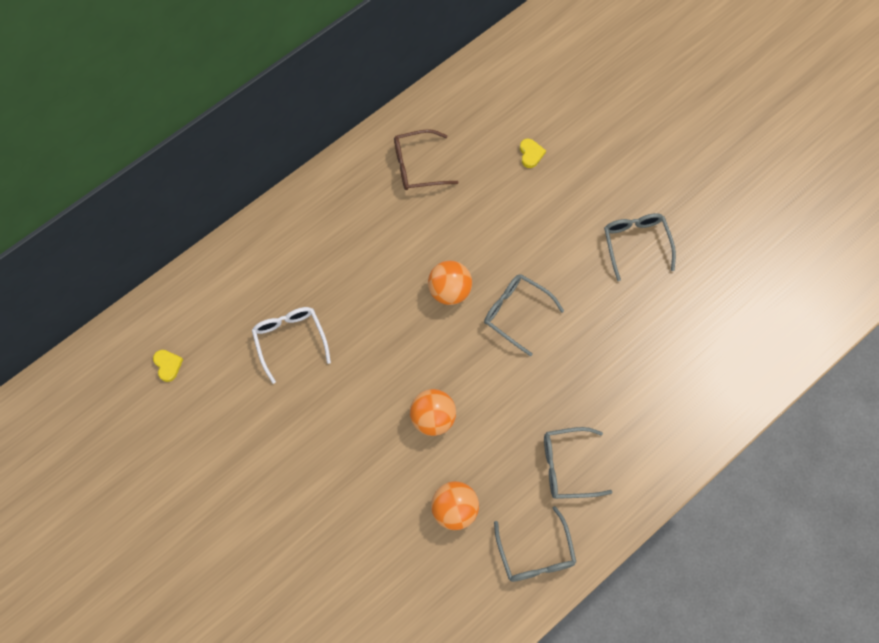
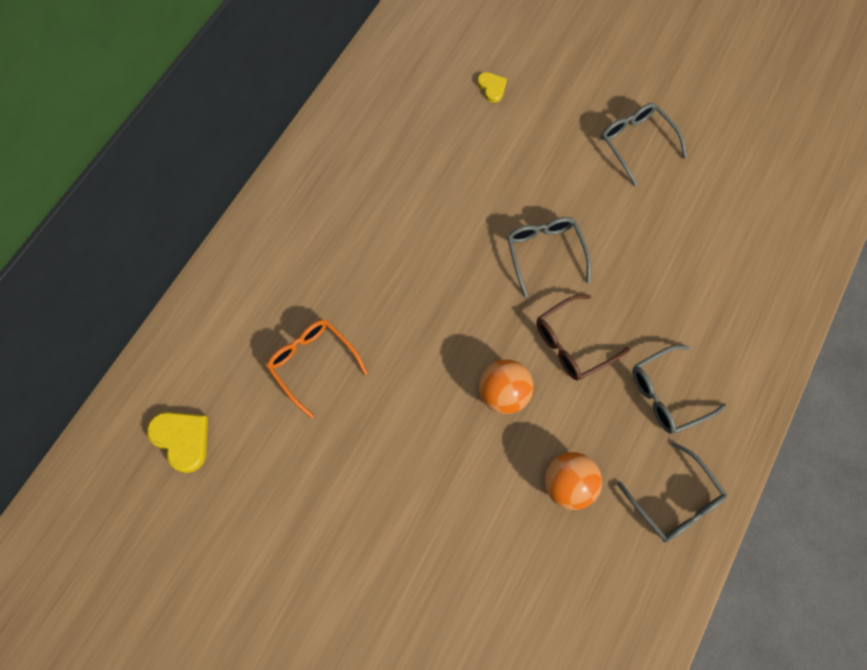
camera: 20 degrees left, 0 degrees up
yellow heart [153,350,183,382] -> yellow heart [147,412,208,473], size x1.68
white glasses [252,307,331,384] -> orange glasses [266,320,368,419]
brown glasses [394,129,459,190] -> brown glasses moved to [536,295,630,381]
orange ball [428,261,472,305] -> none
grey glasses [484,274,564,357] -> grey glasses turned 60 degrees clockwise [507,217,591,298]

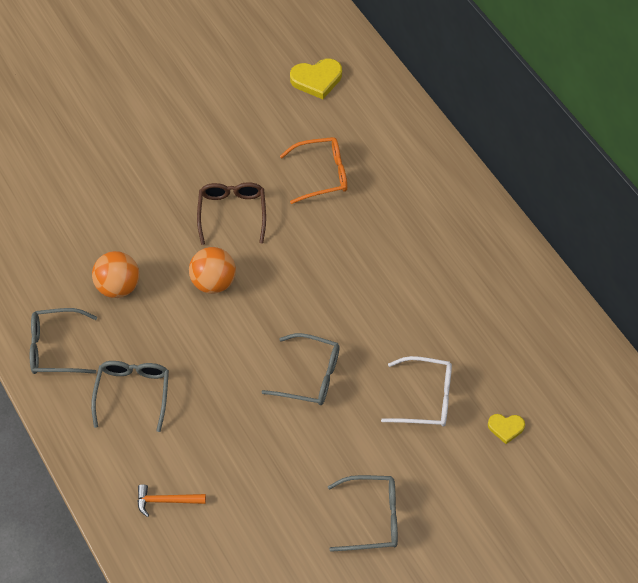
camera: 120 degrees right, 10 degrees down
brown glasses [536,295,630,381] -> brown glasses moved to [197,182,266,245]
none -> orange hammer [137,484,206,517]
none -> white glasses [381,356,452,427]

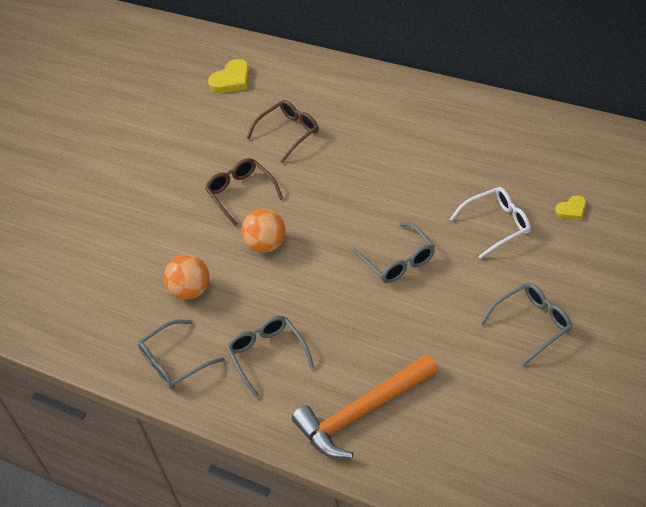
camera: 25 degrees left, 10 degrees down
orange hammer [137,484,206,517] -> orange hammer [292,354,438,458], size x2.24
grey glasses [262,333,340,405] -> grey glasses turned 75 degrees clockwise [353,222,435,283]
orange glasses [280,137,347,204] -> brown glasses [247,100,319,163]

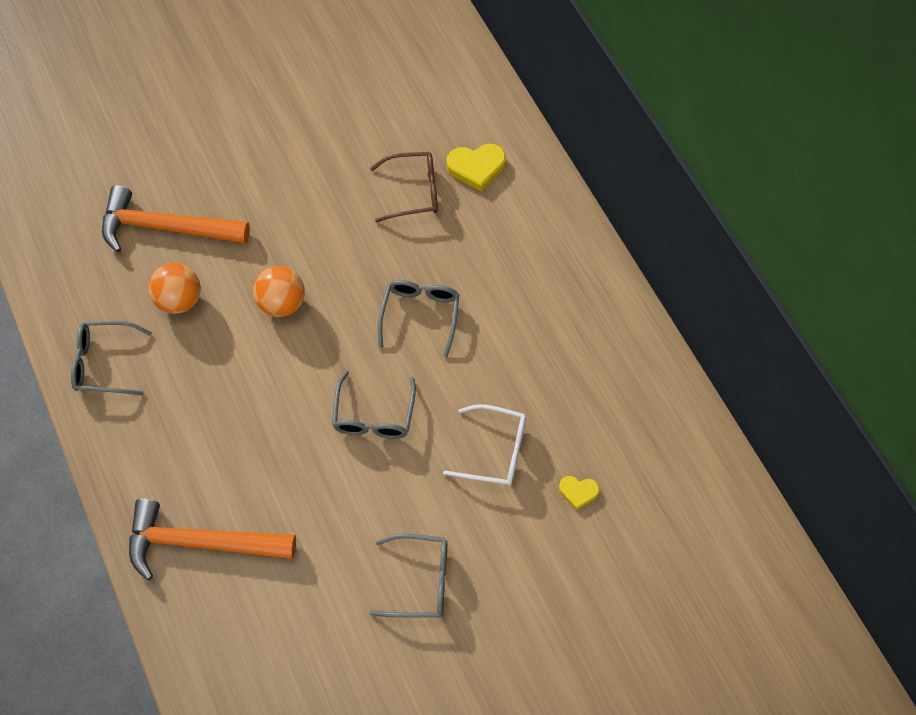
camera: 30 degrees right, 15 degrees up
brown glasses [205,158,283,226] -> none
yellow heart [208,59,250,93] -> yellow heart moved to [447,144,506,191]
grey glasses [226,316,314,398] -> grey glasses moved to [378,280,459,357]
none -> orange hammer [102,185,250,252]

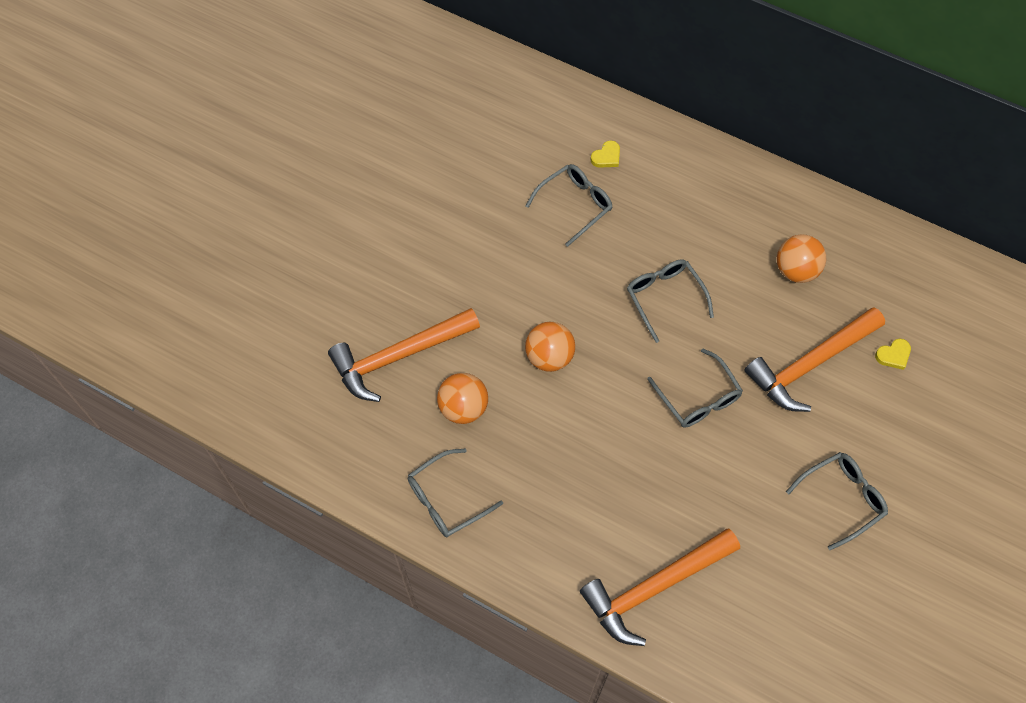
camera: 35 degrees left, 0 degrees up
brown glasses [370,152,438,222] -> grey glasses [526,164,612,247]
white glasses [443,404,526,486] -> orange hammer [744,307,885,412]
yellow heart [447,144,506,191] -> yellow heart [591,141,620,168], size x0.59
none -> orange ball [777,234,826,283]

